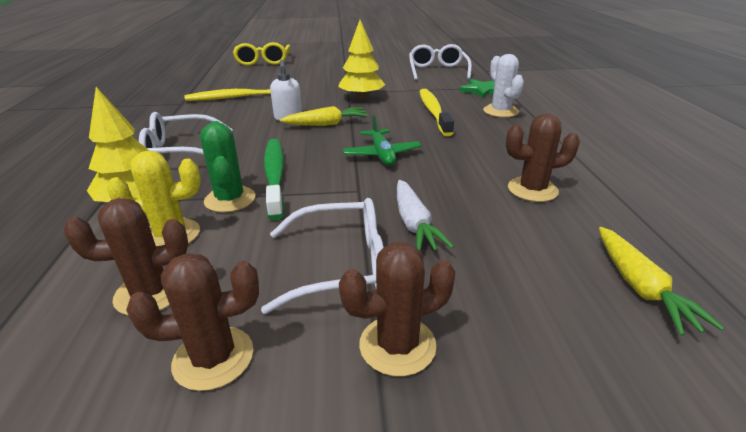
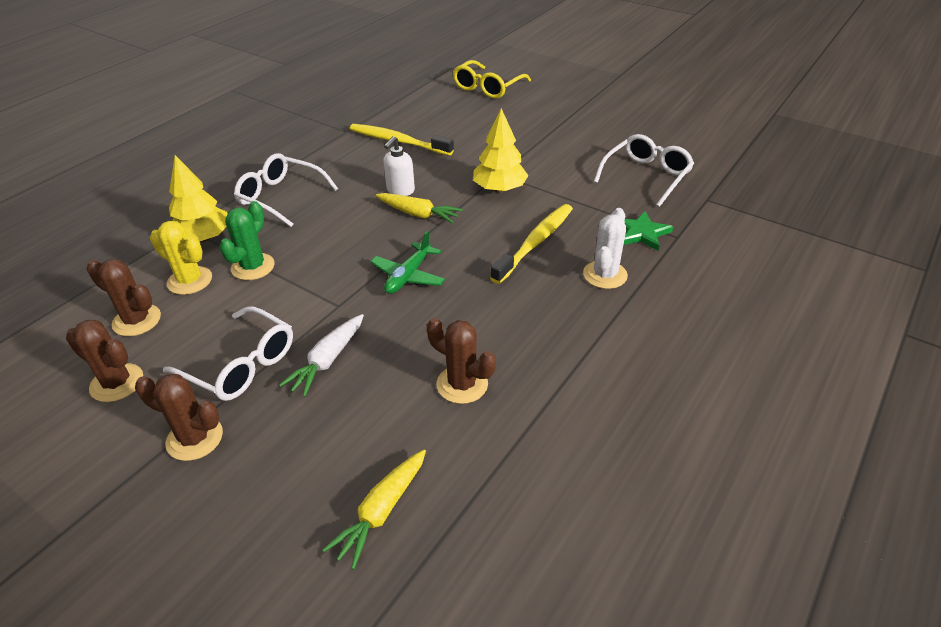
camera: 40 degrees right, 10 degrees up
green toothbrush [264,139,284,220] -> none

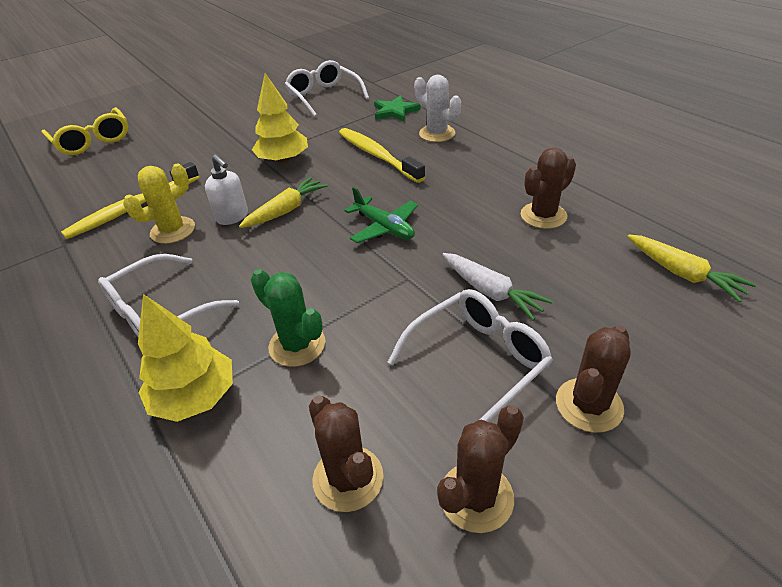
camera: 70 degrees left, 0 degrees up
brown cactus [86,259,161,336] -> brown cactus turned 75 degrees counterclockwise [309,396,384,512]
yellow cactus [150,221,212,295] -> yellow cactus moved to [123,164,195,244]

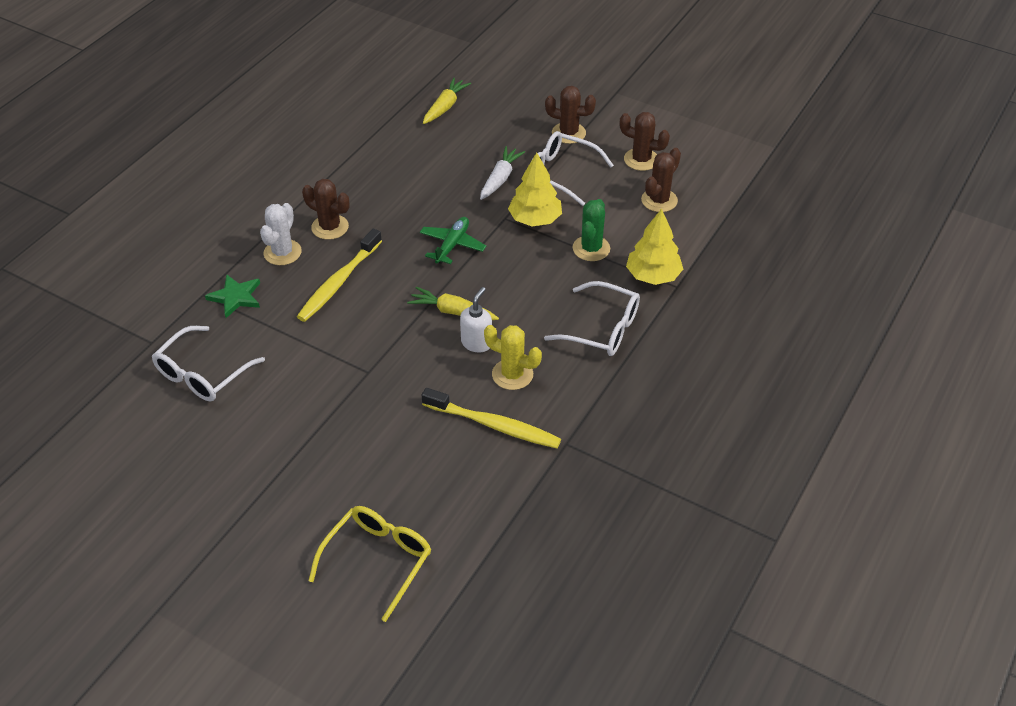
camera: 115 degrees left, 5 degrees up
yellow tree [252,73,308,164] -> yellow tree moved to [508,153,562,226]
brown cactus [521,148,576,229] -> brown cactus moved to [302,179,349,240]

